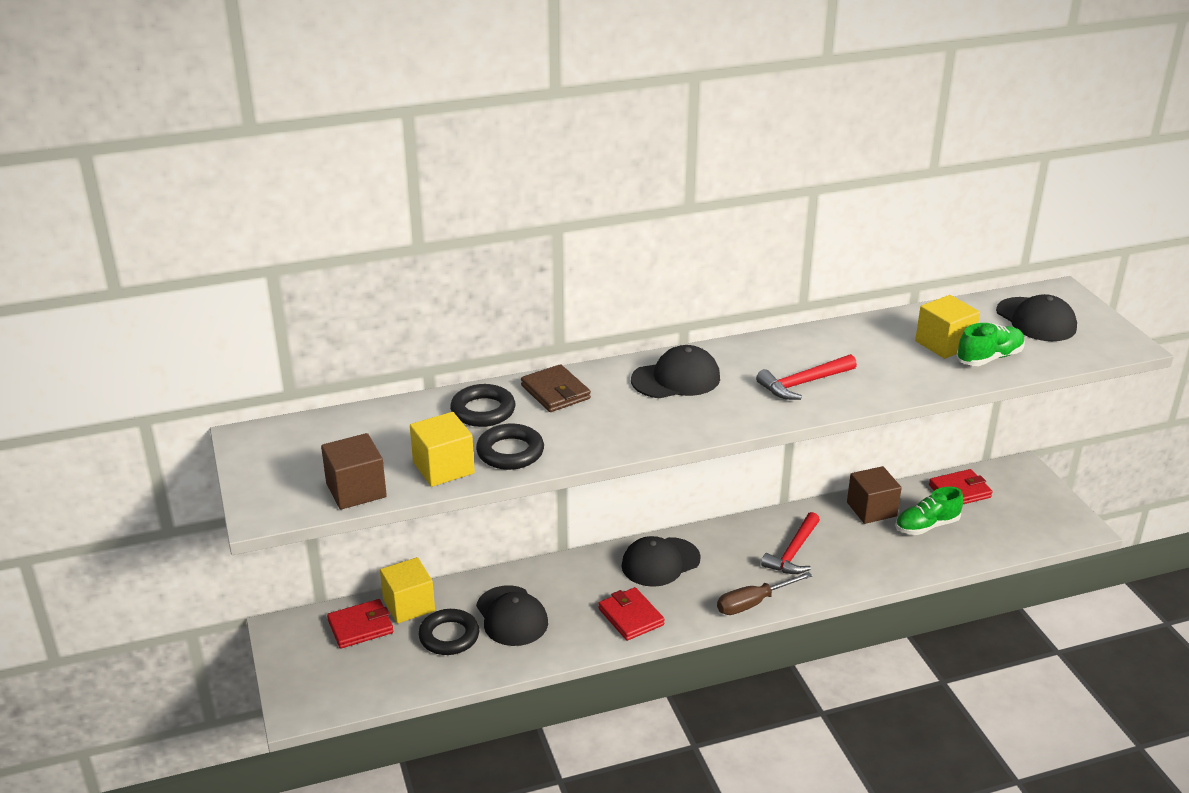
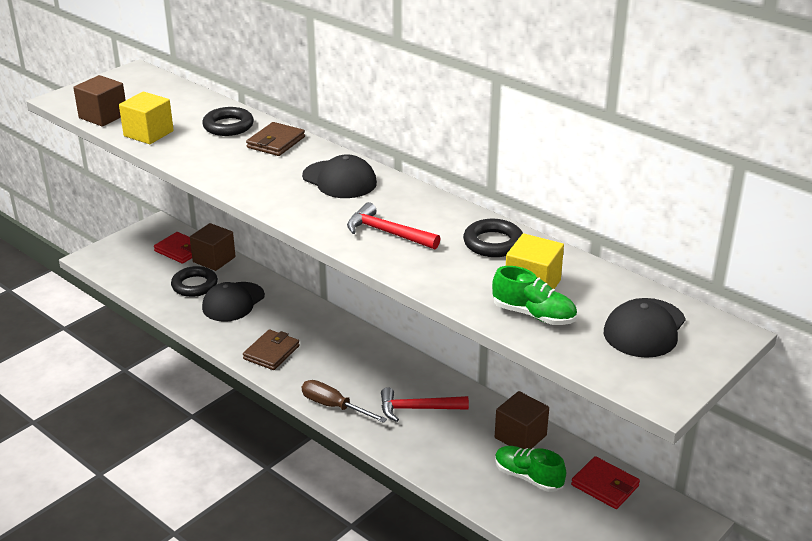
camera: 60 degrees right, 0 degrees up
yellow cube [380,557,435,624] -> brown cube [190,223,236,271]
black ring [476,424,544,470] -> black ring moved to [463,219,523,257]
red wallet [598,587,665,641] -> brown wallet [243,329,300,370]
black cap [621,536,701,587] -> none

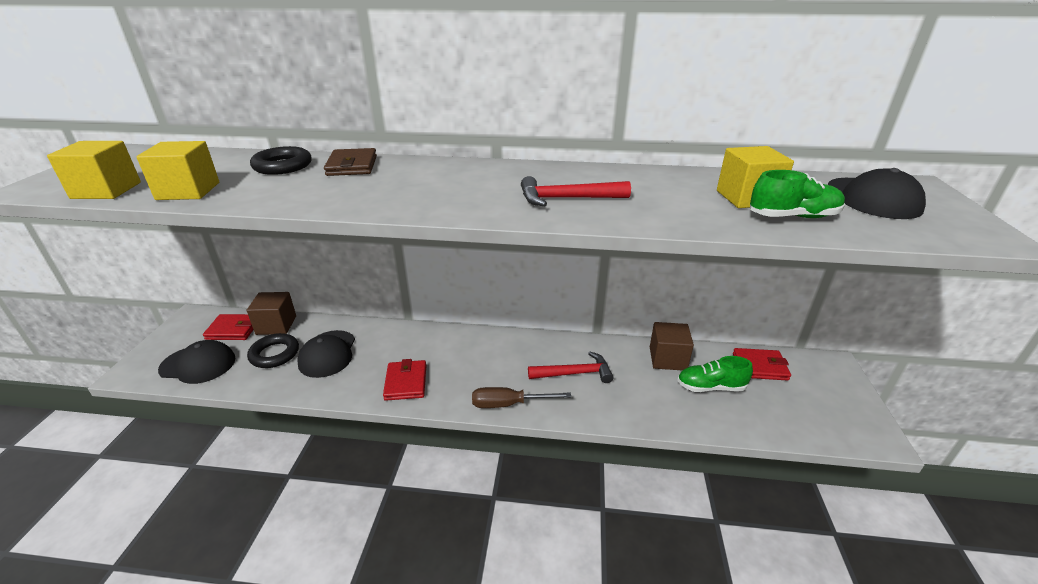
camera: 35 degrees left, 0 degrees up
brown cube [73,75,126,126] -> yellow cube [47,141,141,199]
brown wallet [243,329,300,370] -> red wallet [383,359,426,401]
black cap [302,154,377,198] -> black cap moved to [158,340,235,384]
red hammer [381,387,469,422] -> red hammer turned 150 degrees counterclockwise [528,352,614,383]
black ring [463,219,523,257] -> none

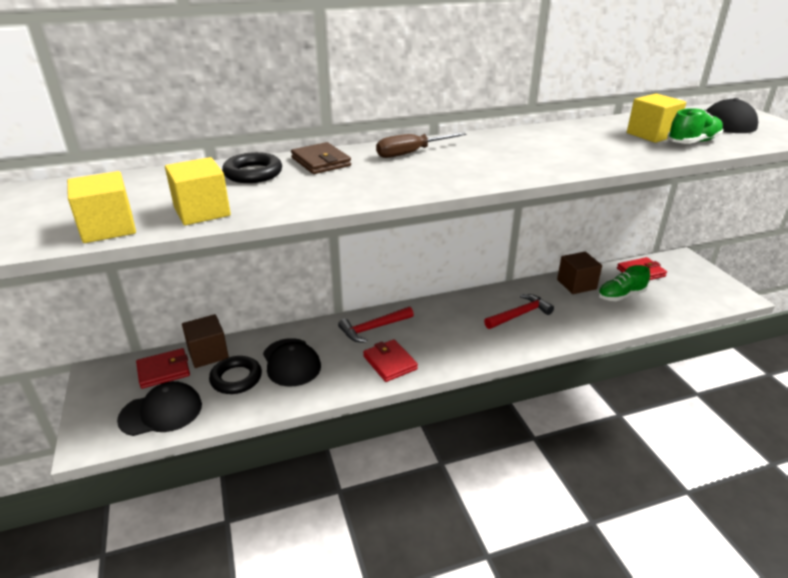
camera: 25 degrees left, 0 degrees up
brown screwdriver [472,387,571,408] -> brown screwdriver moved to [376,132,466,158]
red hammer [521,176,631,206] -> red hammer moved to [338,307,414,342]

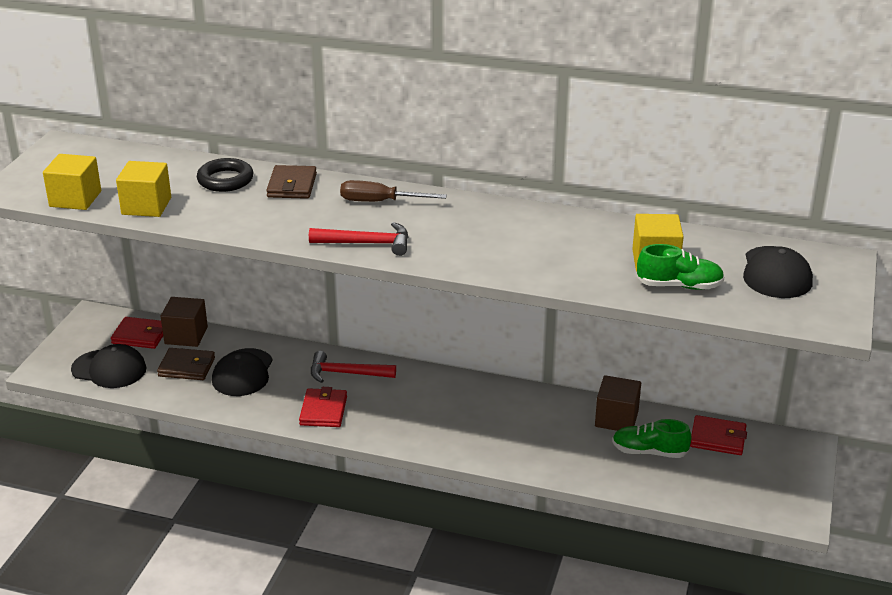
camera: 35 degrees right, 0 degrees up
black ring [209,356,262,394] -> brown wallet [157,348,215,380]
red hammer [484,294,554,329] -> red hammer moved to [309,222,408,256]

